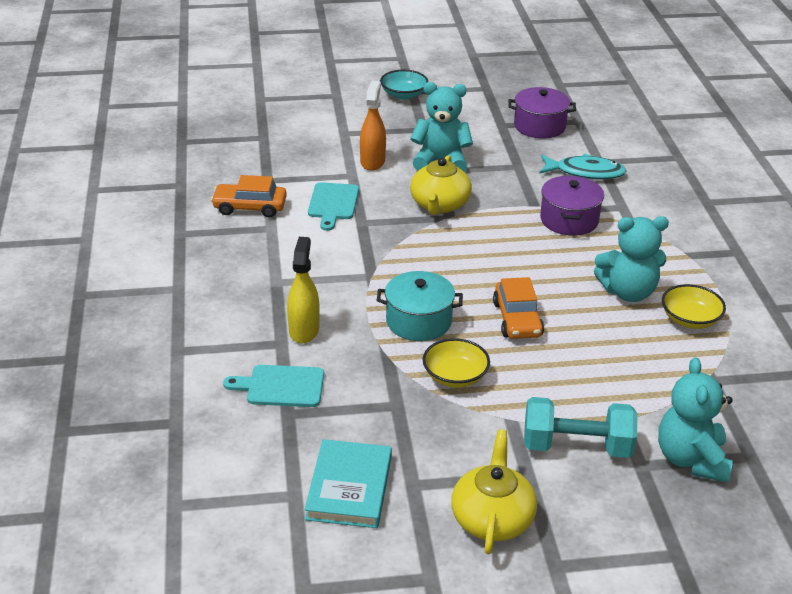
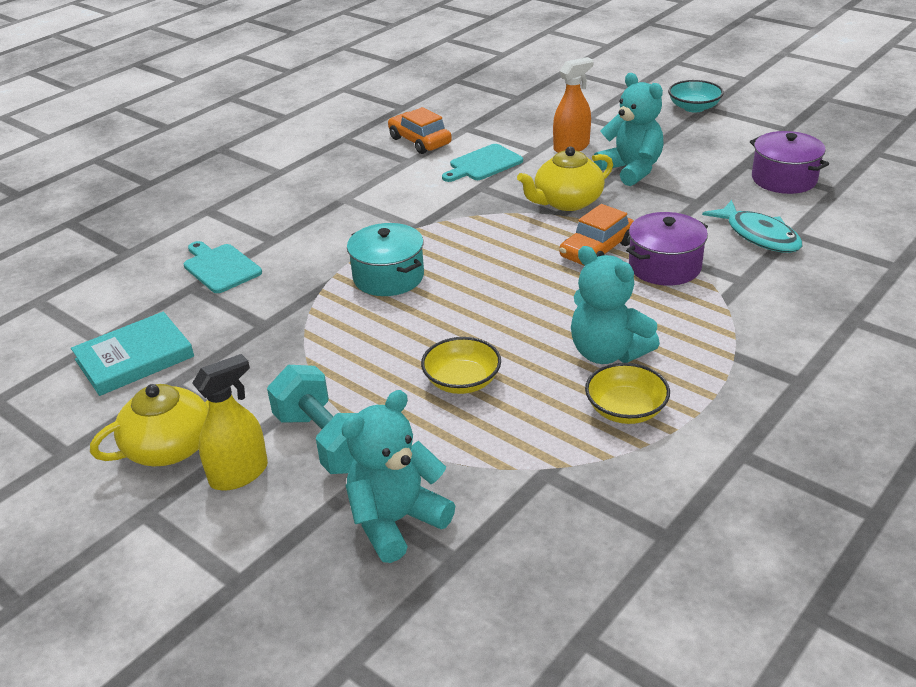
camera: 50 degrees right, 0 degrees up
yellow spray bottle [287,237,320,343] -> yellow spray bottle moved to [192,354,268,491]
yellow bowl [423,338,490,388] -> yellow bowl moved to [421,337,501,394]
orange car [493,277,544,339] -> orange car moved to [559,204,634,266]

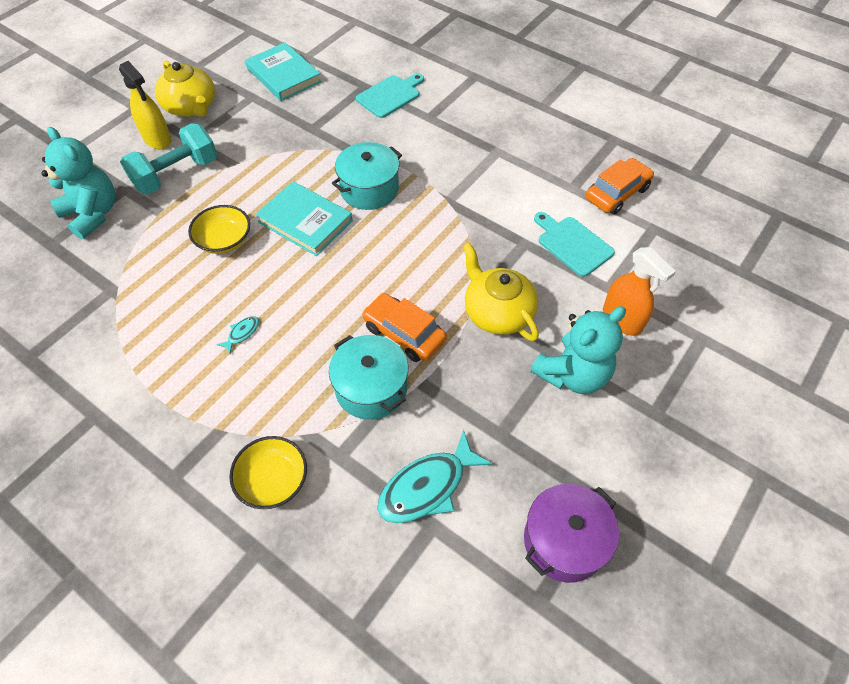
camera: 85 degrees right, 20 degrees up
turquoise teddy bear [571,246,660,364] -> turquoise fish [217,316,259,354]
yellow bowl [585,363,670,424] -> yellow bowl moved to [229,436,307,509]
purple pot [626,212,708,286] -> turquoise pot [329,335,408,420]
turquoise bowl [668,80,724,113] -> none
none -> turquoise book [256,181,352,256]

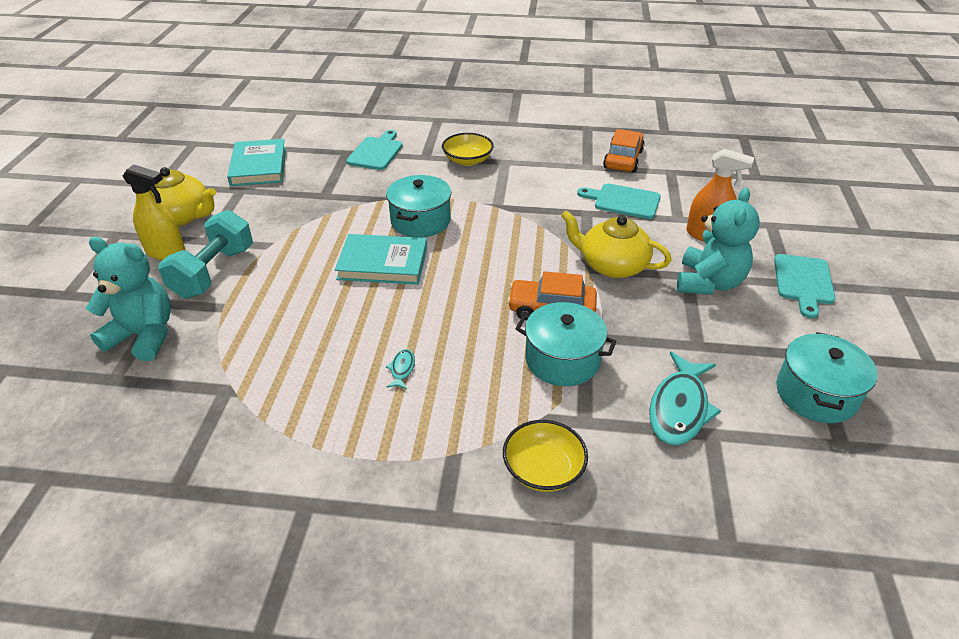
camera: 30 degrees left, 15 degrees down
yellow bowl [188,205,250,254] -> yellow bowl moved to [442,133,494,166]
turquoise book [245,42,321,101] -> turquoise book turned 60 degrees clockwise [227,139,286,186]
purple pot [524,484,619,583] -> turquoise pot [776,332,877,423]
none -> turquoise cutting board [774,254,835,318]

